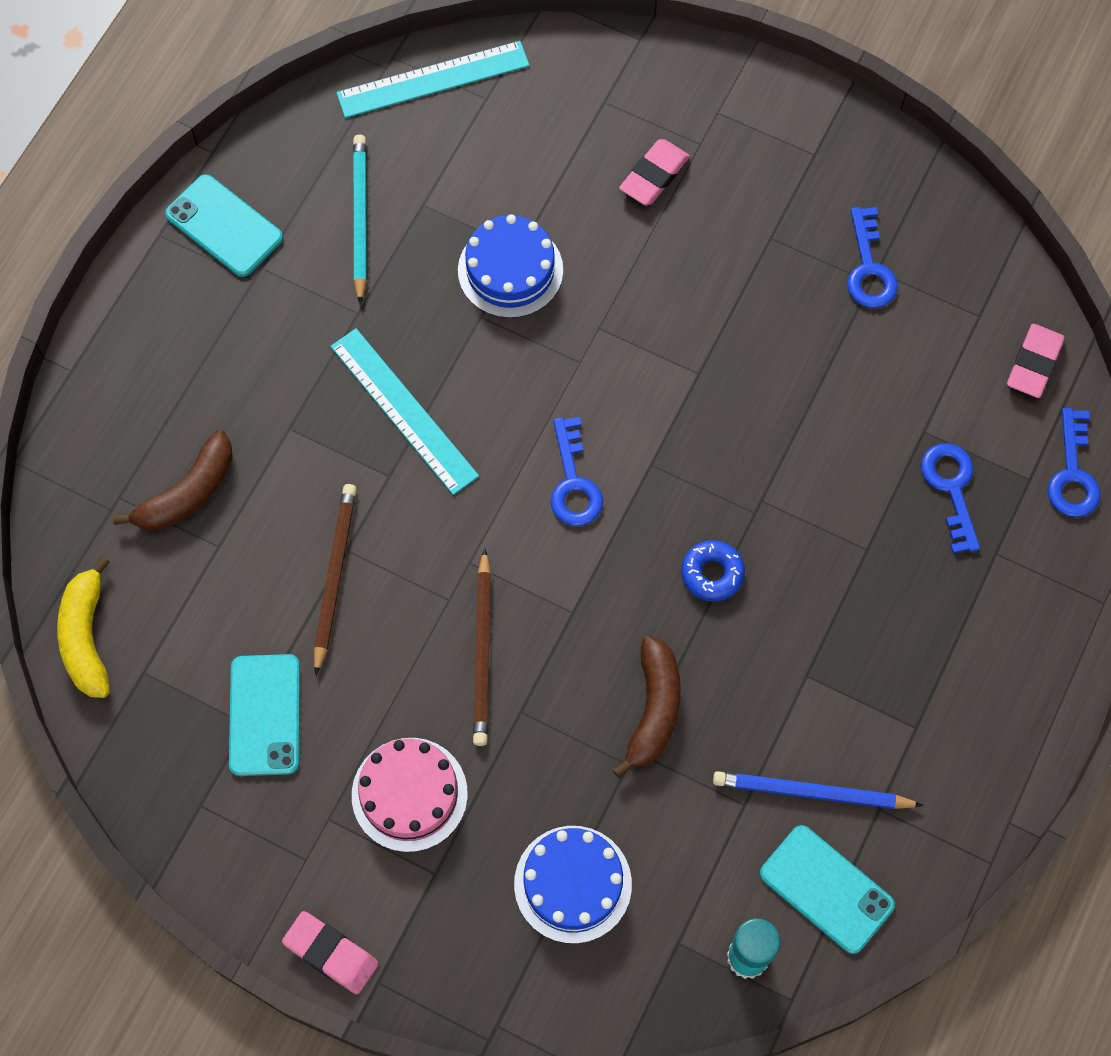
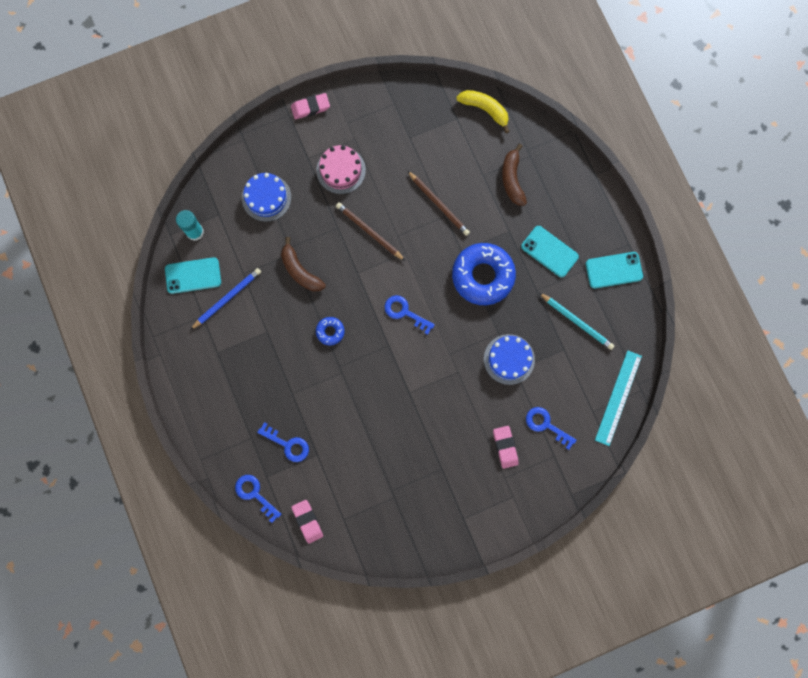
camera: 130 degrees right, 10 degrees up
turquoise phone [229,654,300,776] -> turquoise phone moved to [521,226,579,278]
turquoise ruler [330,328,479,495] -> blue donut [452,243,516,305]
blue key [847,207,898,308] -> blue key moved to [526,407,576,450]

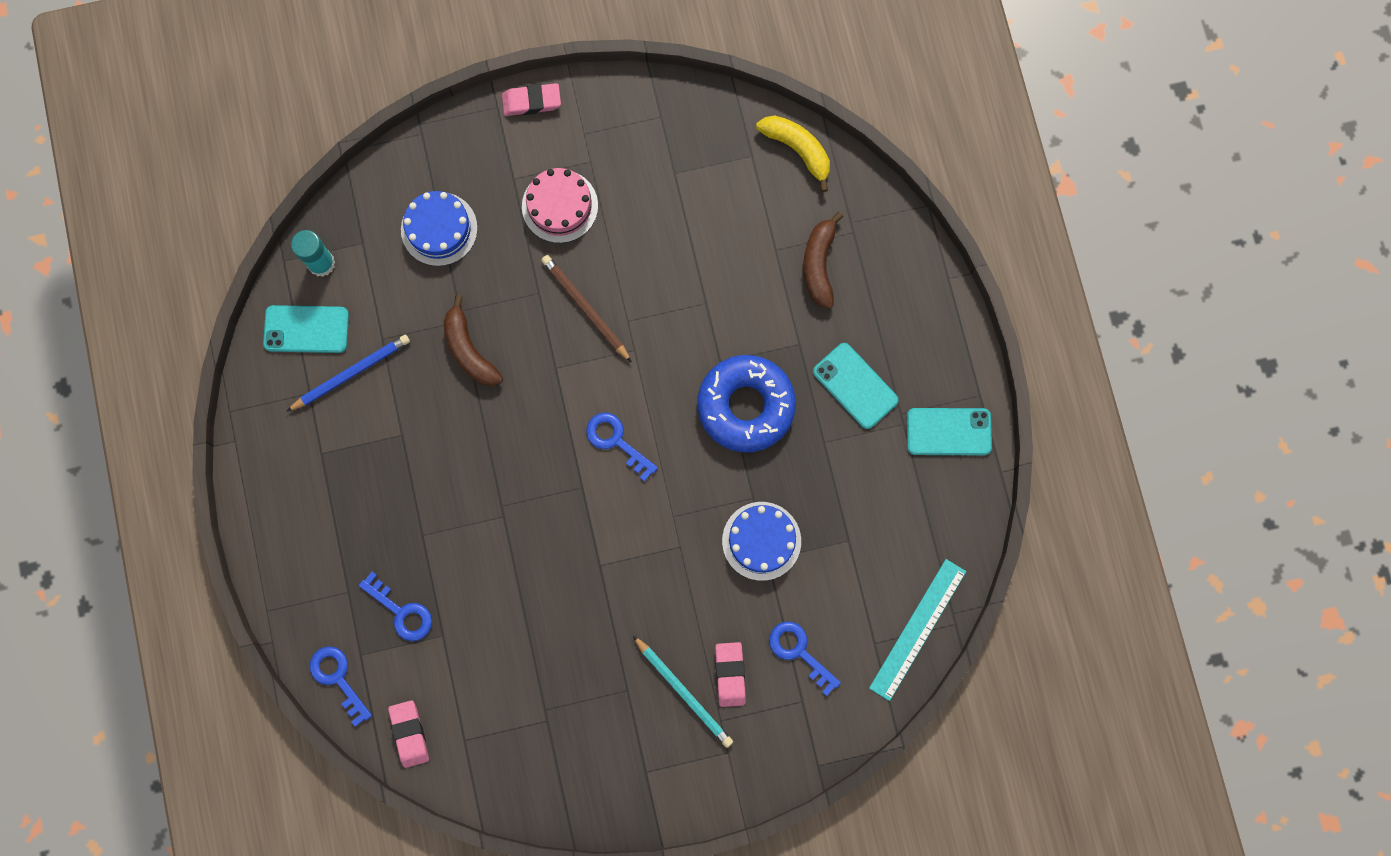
camera: 10 degrees right, 0 degrees up
blue donut [316,317,345,345] -> none
brown pencil [408,171,470,236] -> none
turquoise pencil [539,293,615,350] -> turquoise pencil moved to [633,636,733,748]

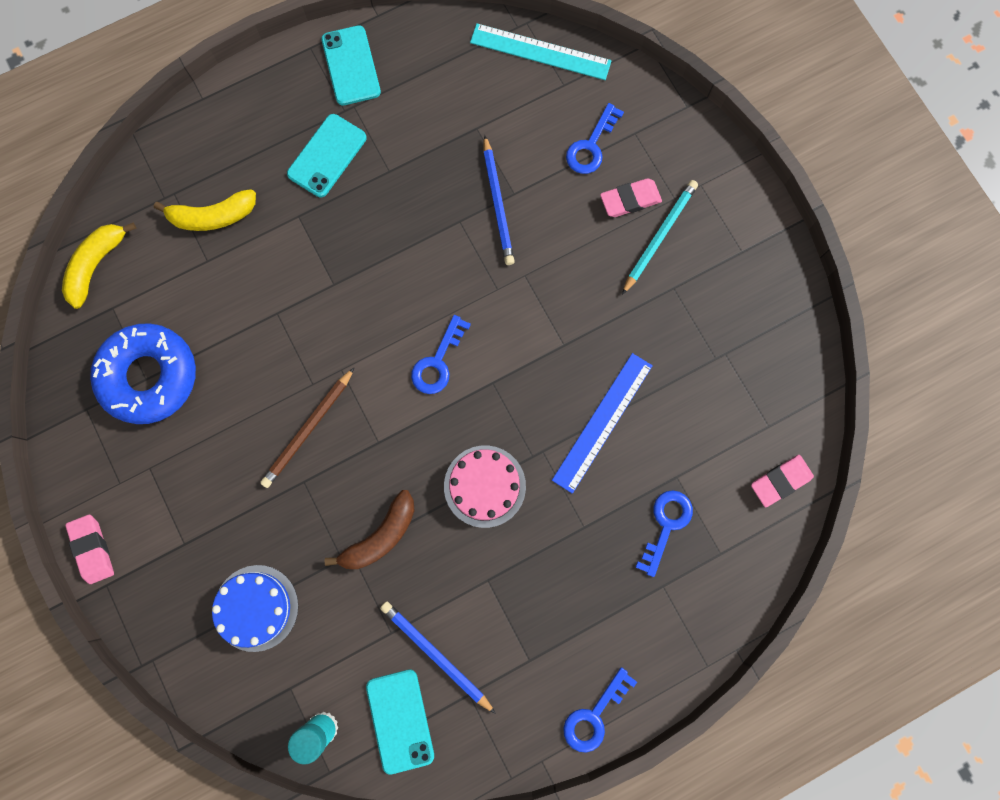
camera: 105 degrees left, 0 degrees up
blue key [310,646,372,727] -> blue key moved to [563,667,637,753]
pink cake [522,168,598,243] -> pink cake moved to [444,445,526,528]
blue donut [698,355,796,452] -> blue donut moved to [90,323,196,424]
blue cake [722,502,801,581] -> blue pencil [483,135,515,265]
brown banana [803,212,843,309] -> yellow banana [154,189,256,231]
none -> blue ruler [552,353,653,494]

